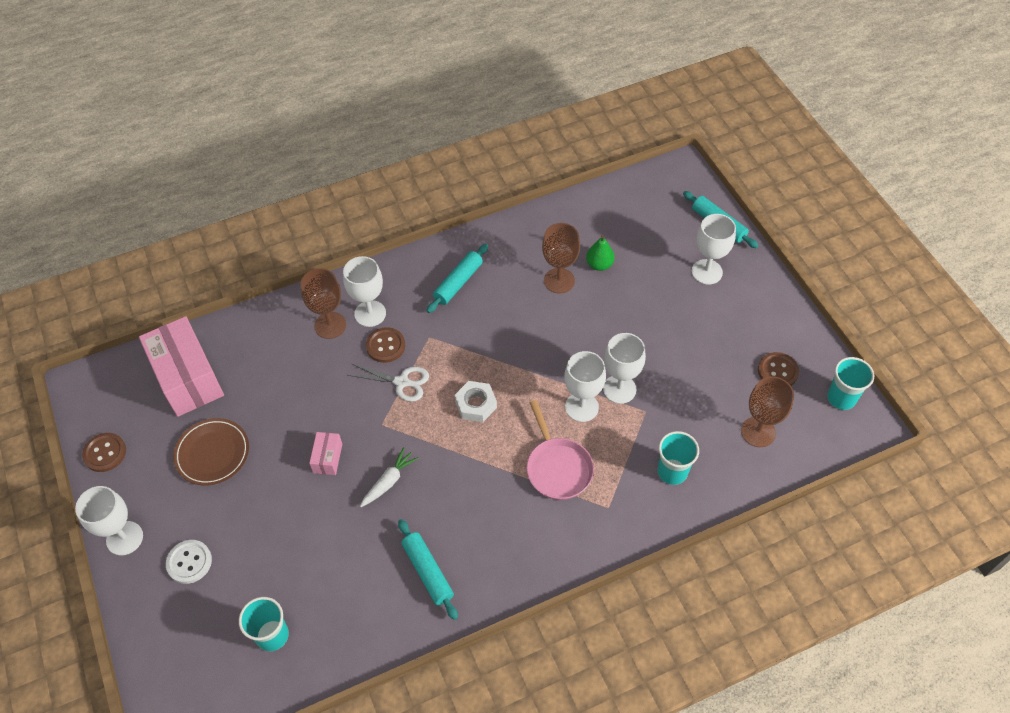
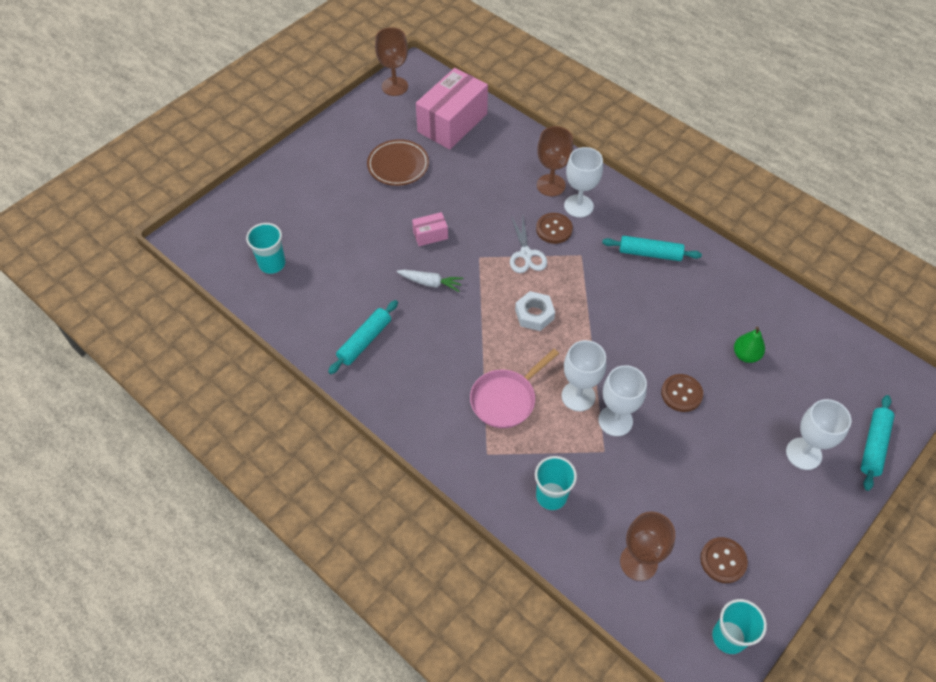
camera: 65 degrees right, 0 degrees up
white goblet [75,486,143,556] -> none
brown button [82,433,126,472] -> brown button moved to [661,374,703,412]
white button [166,540,212,584] -> none
brown goblet [542,223,580,293] -> brown goblet moved to [375,27,408,96]

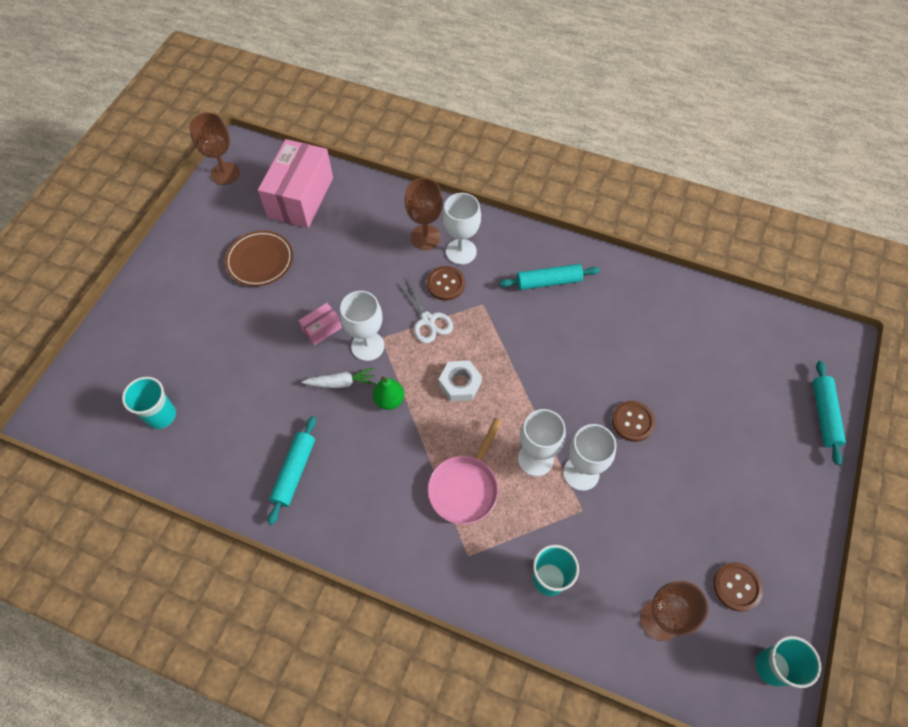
camera: 20 degrees left, 5 degrees up
green pear [734,327,765,363] -> green pear moved to [373,377,405,410]
white goblet [786,399,851,470] -> white goblet moved to [340,291,384,361]

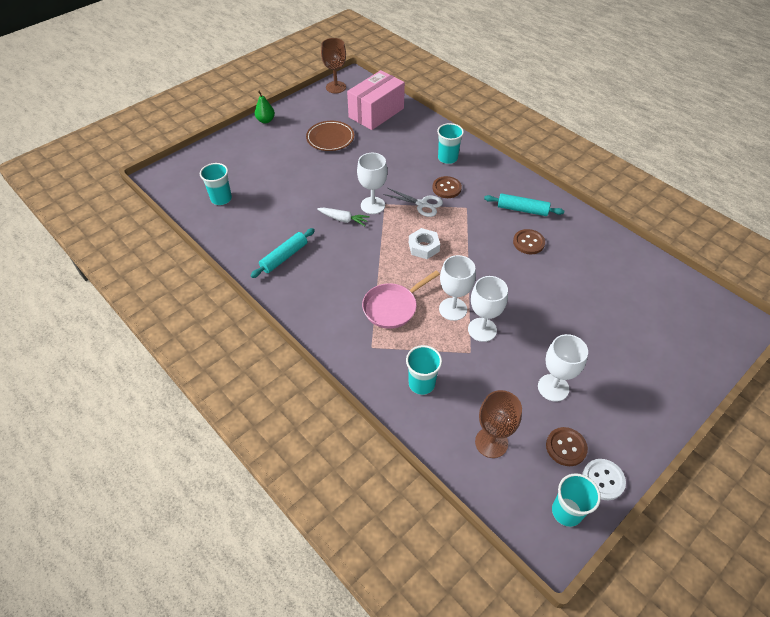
camera: 25 degrees right, 10 degrees down
pink box [299,303,342,345] -> none
green pear [373,377,405,410] -> green pear moved to [255,91,275,123]
white scissors [397,278,453,343] -> white scissors turned 60 degrees counterclockwise [383,188,443,217]
brown goblet [405,178,443,250] -> turquoise cup [437,123,464,164]
white goblet [443,193,481,265] -> white goblet moved to [538,334,588,402]
brown button [612,401,655,442] -> brown button moved to [513,229,545,254]
turquoise rolling pin [813,361,846,465] -> none
none -> white button [582,459,626,500]

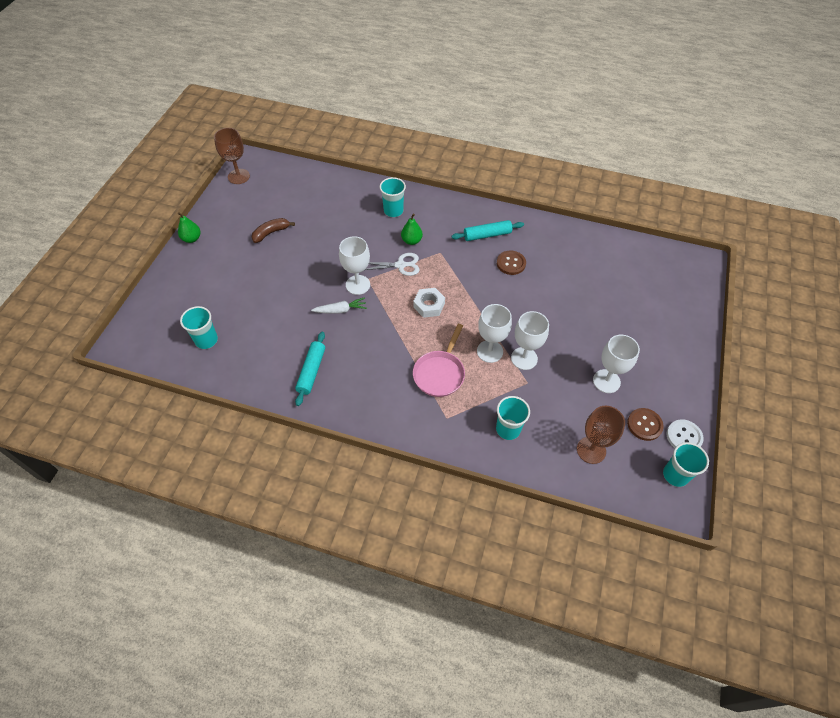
camera: 30 degrees left, 5 degrees up
brown plate [306,121,354,151] -> brown banana [252,218,295,243]
pink box [347,70,405,130] -> none
brown button [432,176,462,198] -> green pear [401,214,423,245]

